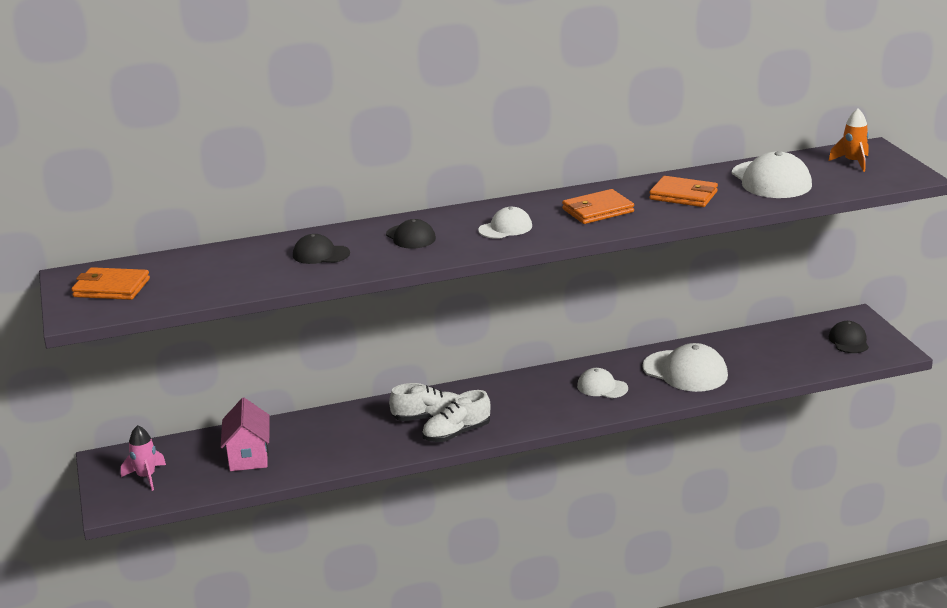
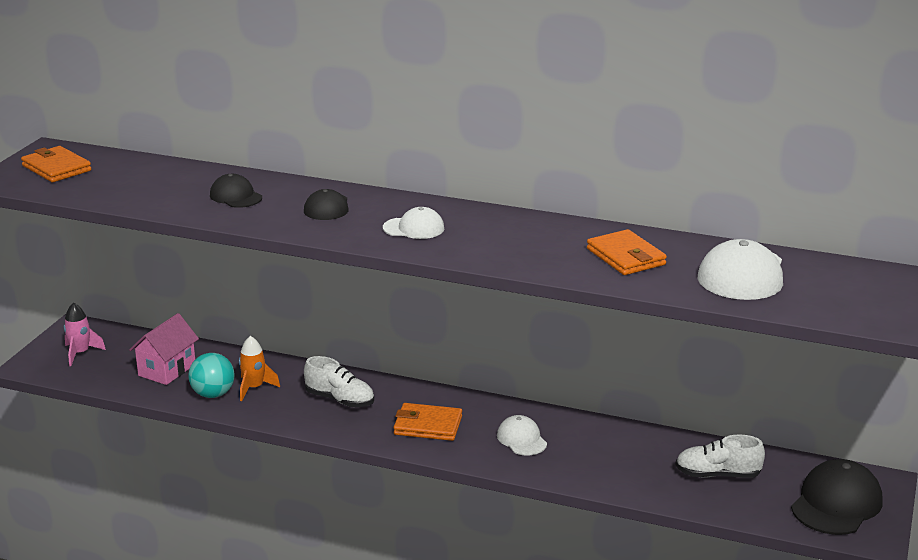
camera: 35 degrees right, 0 degrees up
white shoe [422,390,491,442] -> white shoe moved to [675,435,765,478]
orange wallet [562,189,634,224] -> orange wallet moved to [394,403,462,441]
white cap [642,343,728,392] -> none
orange rocket [829,109,869,172] -> orange rocket moved to [239,336,280,401]
black cap [829,321,869,353] -> black cap [791,459,883,535], size x1.71
none -> turquoise ball [188,353,234,398]

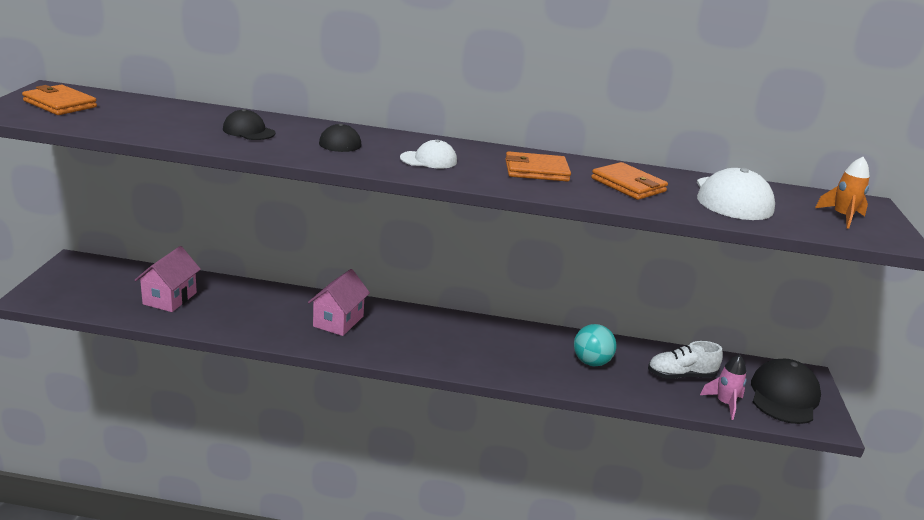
camera: 15 degrees left, 0 degrees up
pink rocket [64,303,106,366] -> pink rocket moved to [700,355,747,420]
turquoise ball [188,353,234,398] -> turquoise ball moved to [574,324,616,366]
orange rocket [239,336,280,401] -> orange rocket moved to [815,157,870,229]
white shoe [304,356,374,407] -> pink house [308,269,370,336]
orange wallet [394,403,462,441] -> orange wallet moved to [505,151,571,182]
white cap [497,415,547,455] -> none

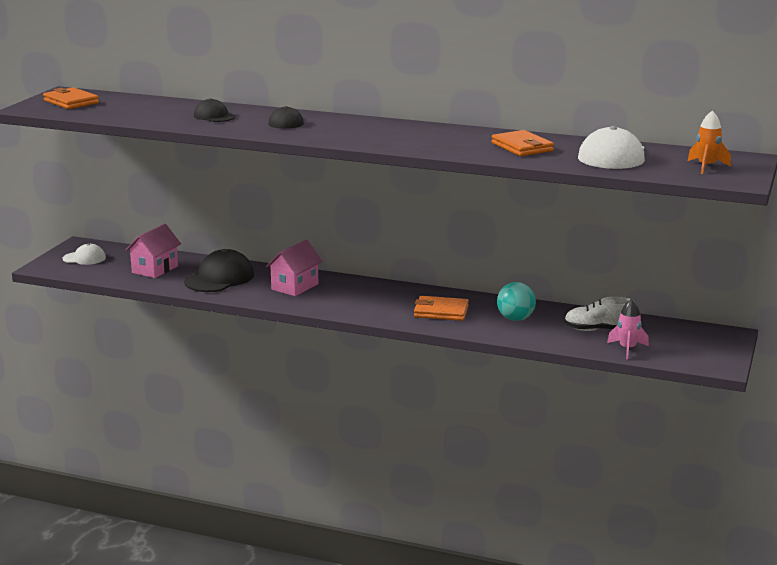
camera: 15 degrees right, 5 degrees down
white cap [400,140,457,169] -> white cap moved to [62,243,106,265]
orange wallet [505,151,571,182] -> orange wallet moved to [414,296,469,321]
black cap [751,359,821,424] -> black cap moved to [184,249,254,292]

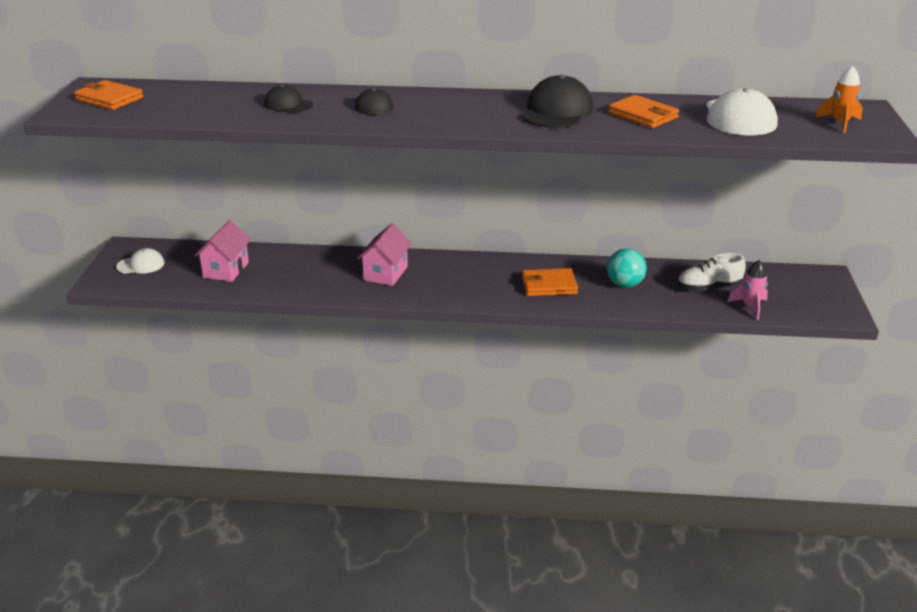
camera: 15 degrees left, 10 degrees up
black cap [184,249,254,292] -> black cap moved to [521,75,593,128]

